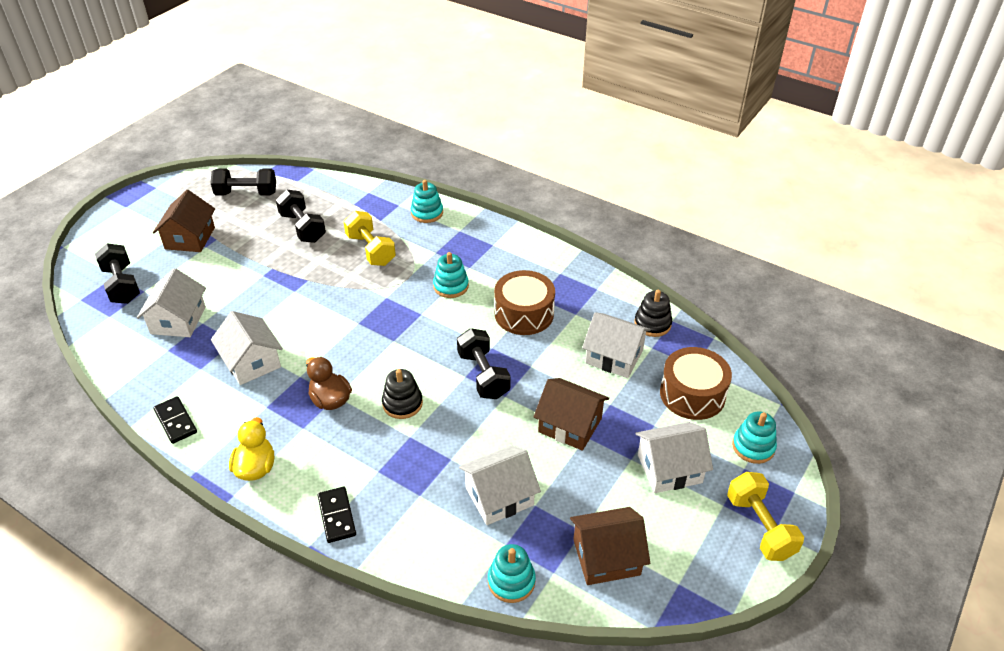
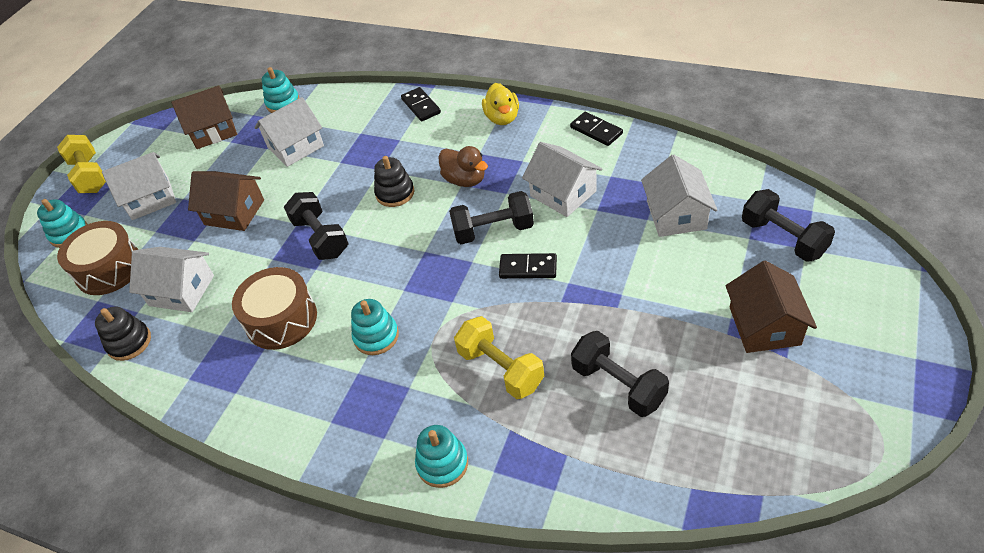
camera: 175 degrees right, 5 degrees up
black dumbbell [211,169,276,196] -> black dumbbell moved to [449,191,534,244]
none -> black domino [499,253,557,279]

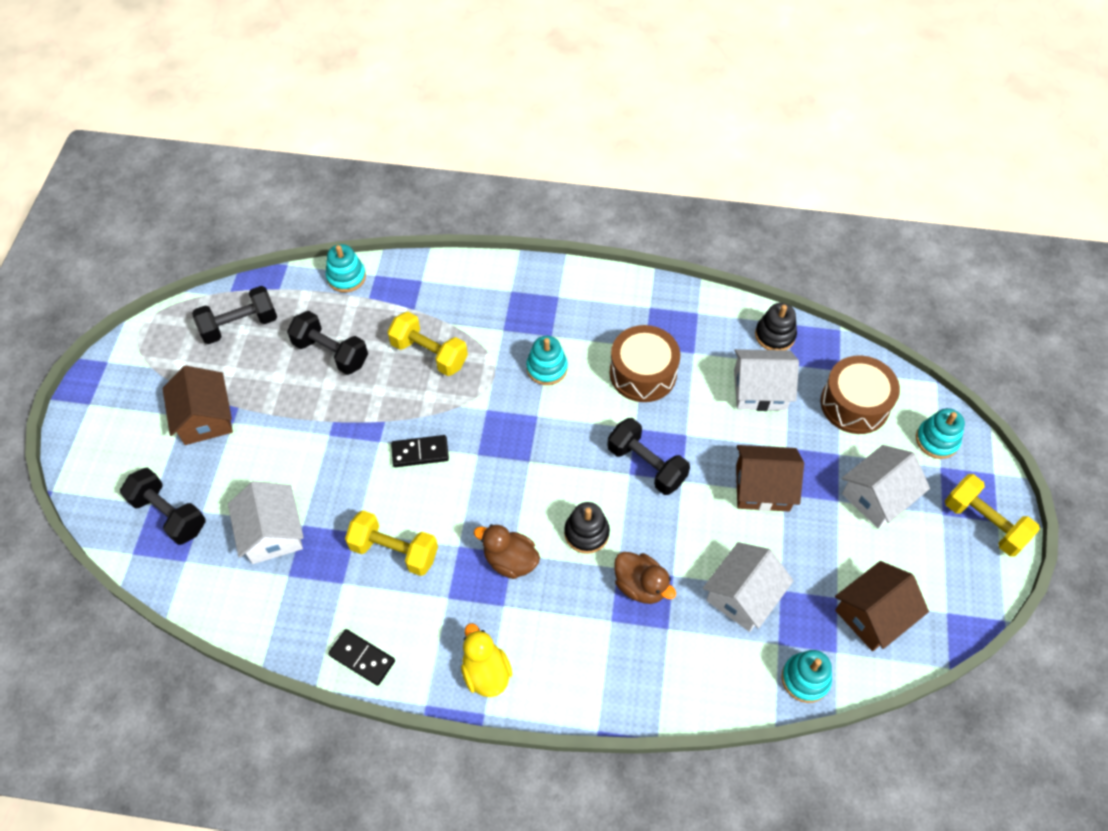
camera: 160 degrees right, 10 degrees up
black domino [401,87,441,121] -> none
turquoise stacking toy [415,425,468,488] -> turquoise stacking toy moved to [326,244,366,293]
black dumbbell [449,191,534,244] -> black dumbbell moved to [192,286,277,344]
white house [522,142,603,217] -> yellow dumbbell [345,510,438,576]
none -> brown duck [614,552,676,604]

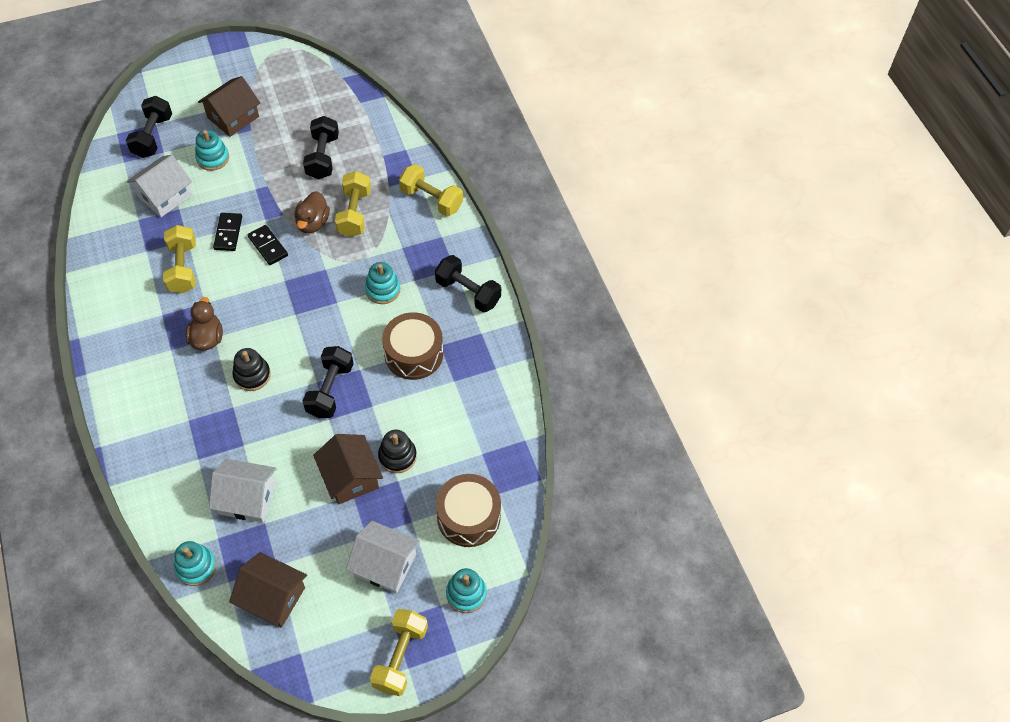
camera: 60 degrees right, 0 degrees up
black dumbbell [192,286,277,344] -> black dumbbell moved to [435,255,501,313]
turquoise stacking toy [326,244,366,293] -> turquoise stacking toy moved to [195,130,229,171]
black domino [328,629,395,686] -> black domino moved to [213,213,242,251]
yellow duck [461,623,512,697] -> none
brown duck [614,552,676,604] -> brown duck moved to [294,191,330,233]
white house [734,349,799,411] -> none
black stacking toy [755,303,797,350] -> black stacking toy moved to [378,430,417,473]
none -> yellow dumbbell [399,164,463,217]

